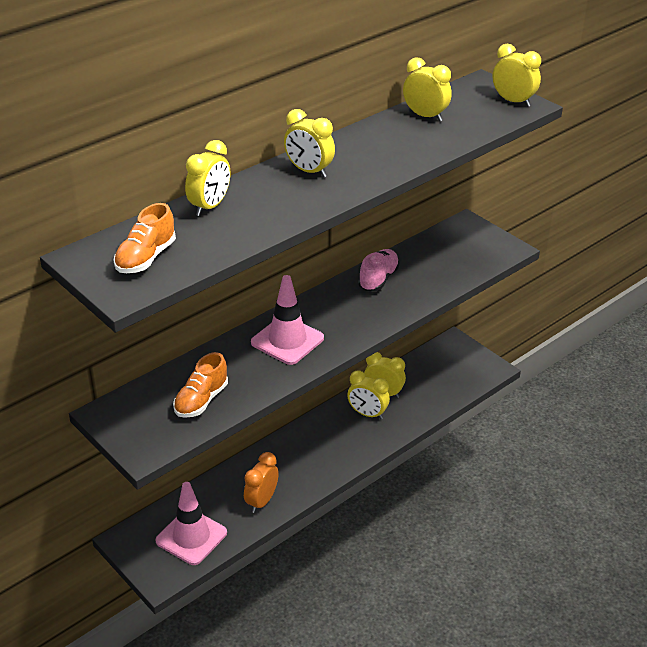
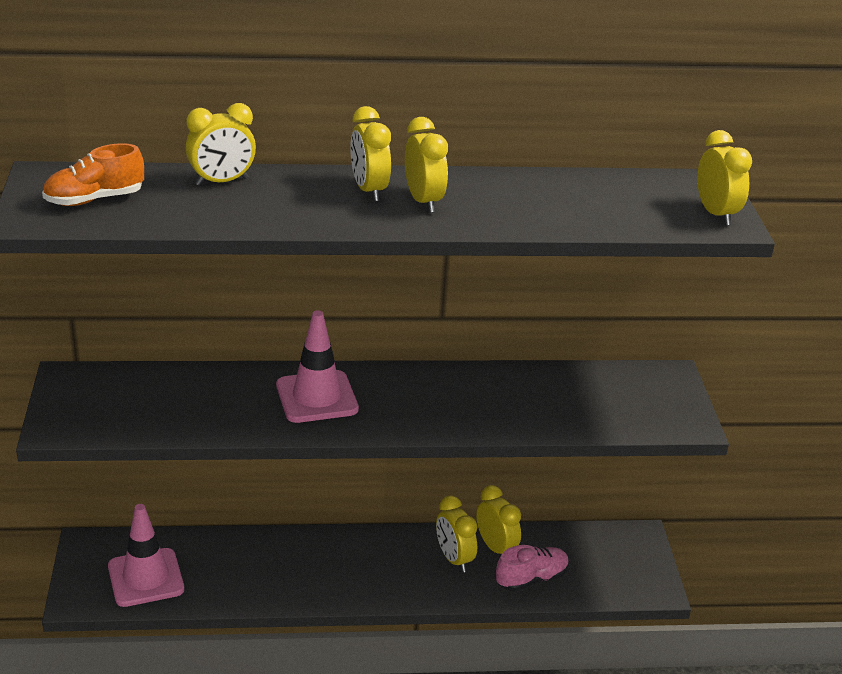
camera: 35 degrees right, 5 degrees down
orange shoe [173,352,228,418] -> none
orange clock [244,452,279,513] -> none
pink shoe [358,249,400,291] -> pink shoe moved to [496,545,569,591]
yellow clock [403,57,452,122] -> yellow clock moved to [405,117,448,213]

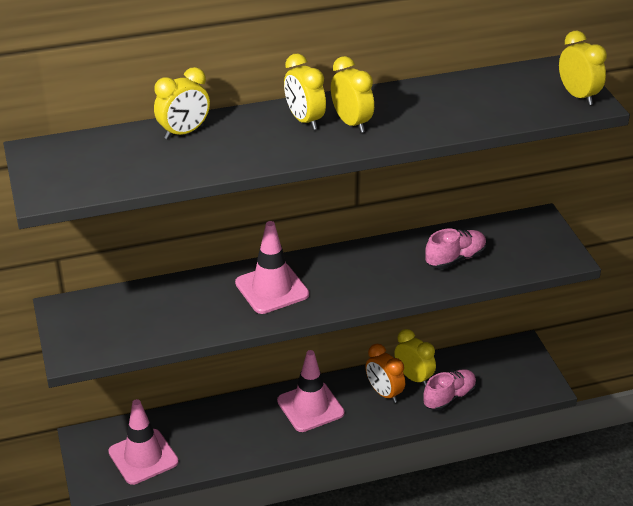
camera: 10 degrees left, 5 degrees up
orange shoe [42,143,144,206] -> none
yellow clock [436,495,477,572] -> orange clock [365,344,405,403]
none -> pink traffic cone [277,350,344,432]
none -> pink shoe [425,229,487,269]

